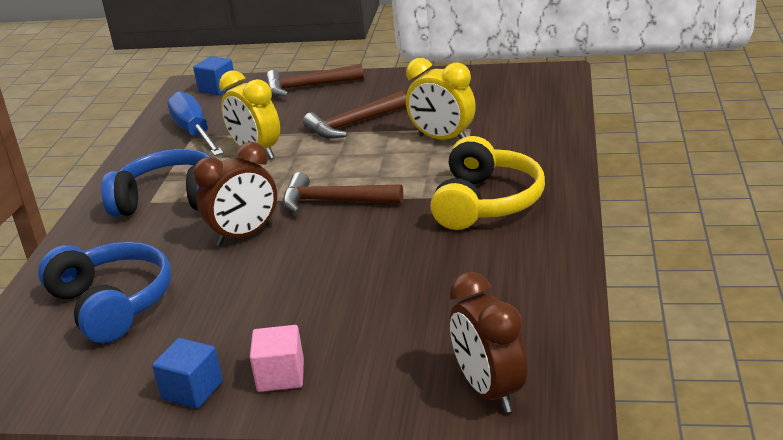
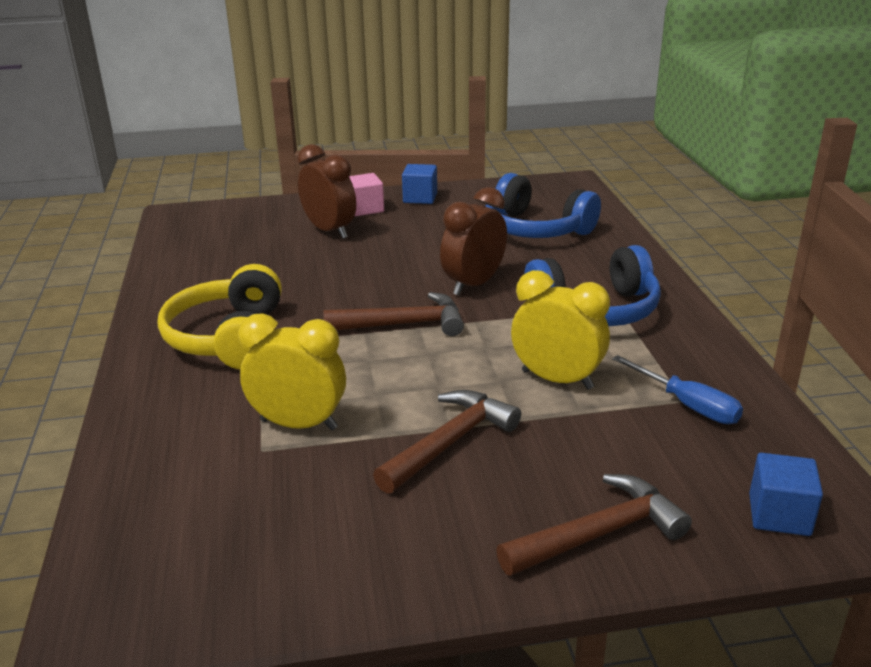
camera: 160 degrees right, 0 degrees up
blue screwdriver [167,91,224,156] -> blue screwdriver [612,355,743,424], size x0.66
brown clock [449,272,528,413] -> brown clock moved to [298,144,356,239]

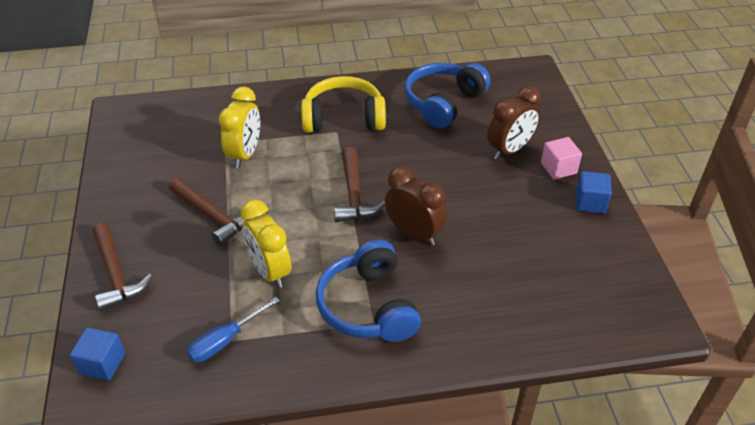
camera: 90 degrees right, 15 degrees up
blue headphones [485,173,601,238] -> blue headphones moved to [404,63,490,129]
yellow clock [511,270,610,390] -> yellow clock turned 120 degrees clockwise [241,199,291,289]

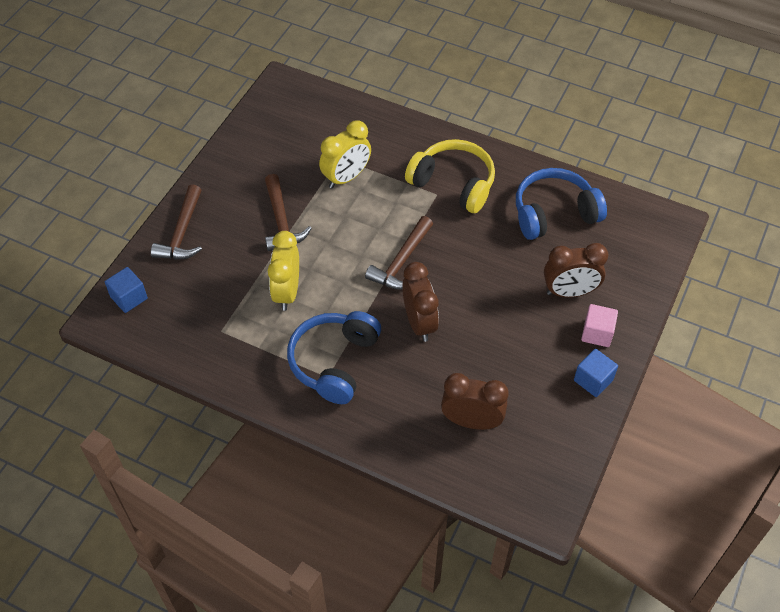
camera: 35 degrees right, 10 degrees up
blue screwdriver [187,297,280,362] -> none
none -> brown clock [441,373,509,430]

